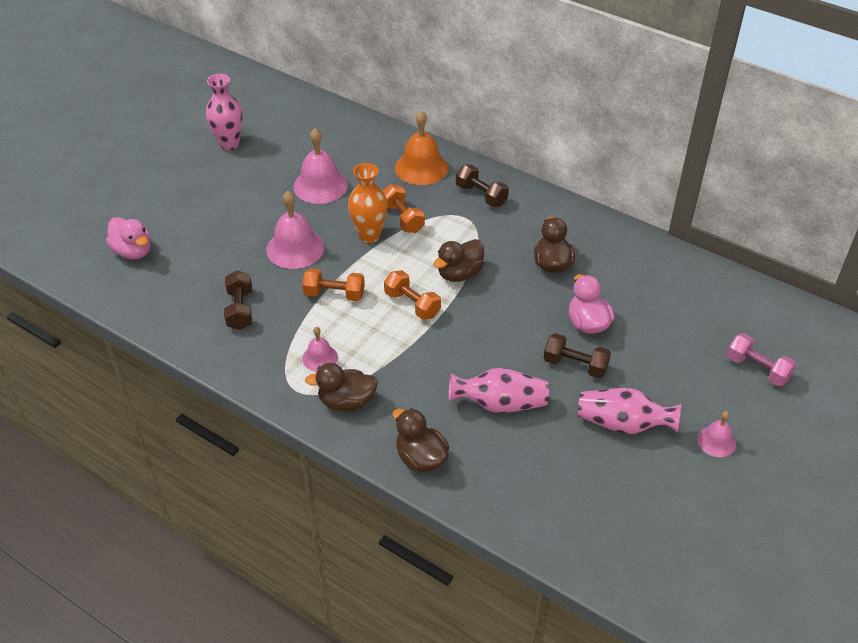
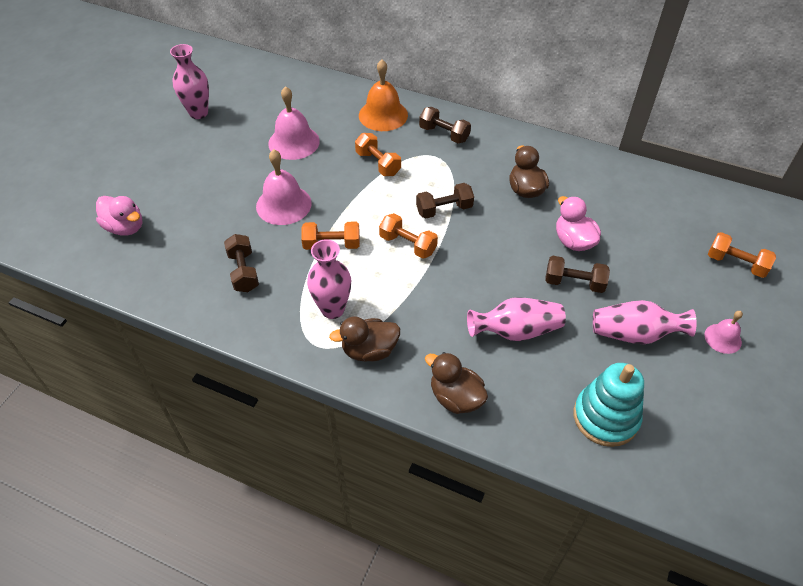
camera: 10 degrees left, 5 degrees up
pink bell [302,327,338,372] -> pink vase [307,239,351,319]
orange vase [348,163,388,243] -> none
brown duck [434,239,484,282] -> brown dumbbell [416,183,474,219]
pink dumbbell [727,333,797,386] -> orange dumbbell [708,232,776,278]
none -> turquoise stacking toy [573,363,644,447]

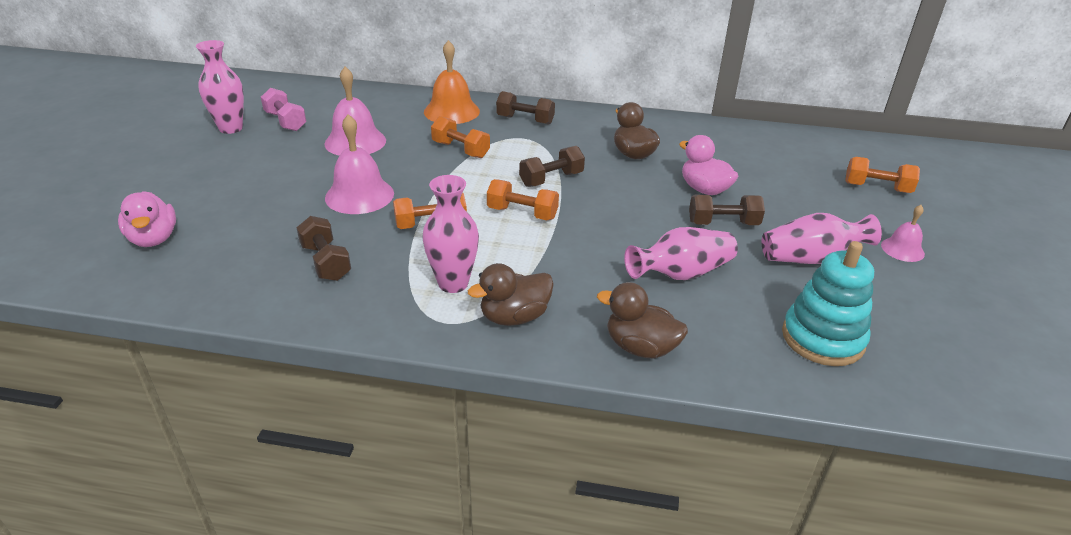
camera: 15 degrees left, 15 degrees down
pink duck [96,196,142,236] -> pink duck turned 45 degrees clockwise [118,191,176,247]
none -> pink dumbbell [261,88,306,131]

